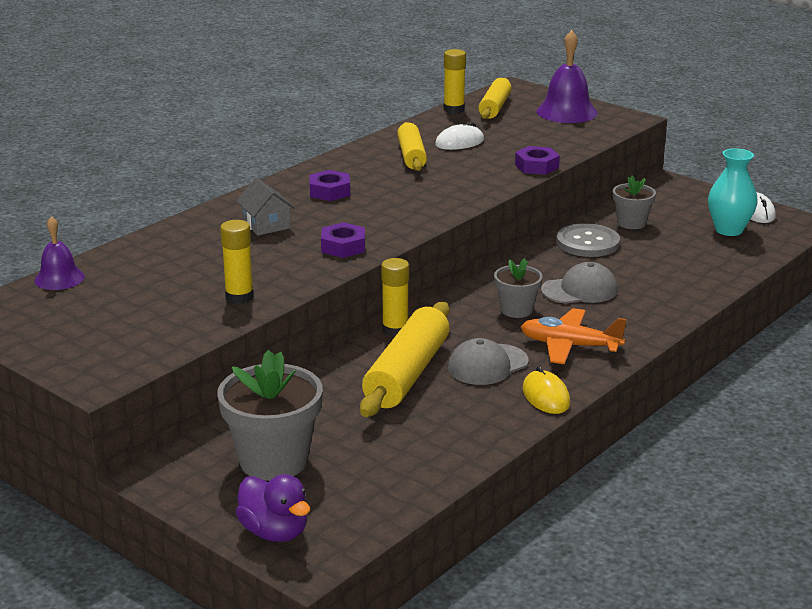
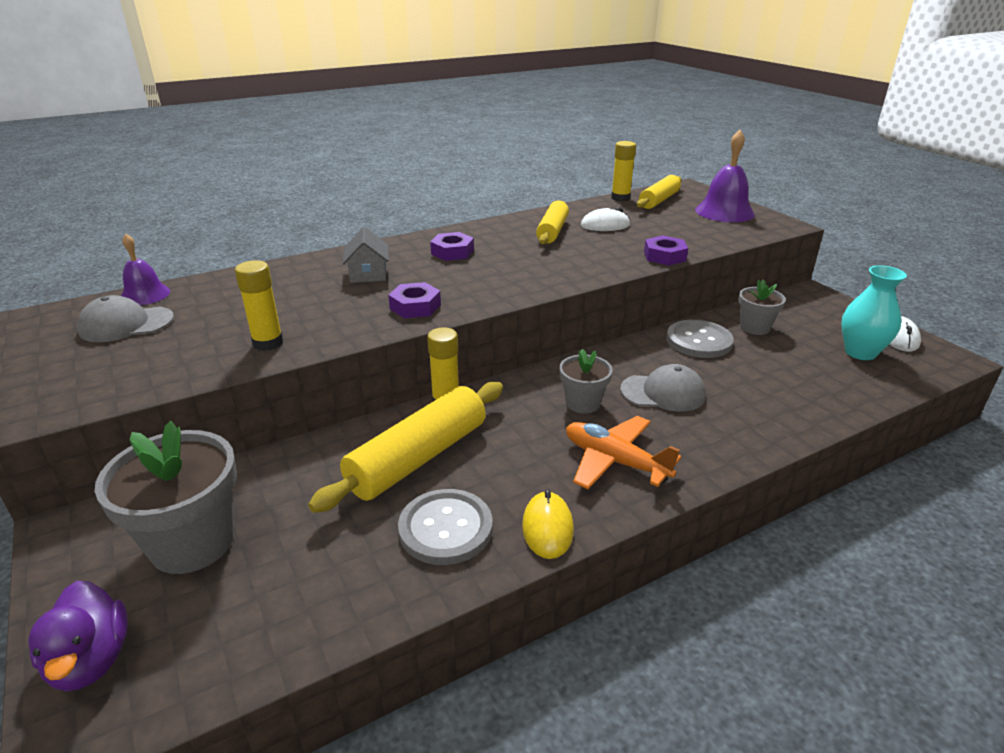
camera: 20 degrees right, 5 degrees up
grey cap [448,338,528,385] -> grey cap moved to [77,295,174,342]
none -> grey button [398,489,493,565]

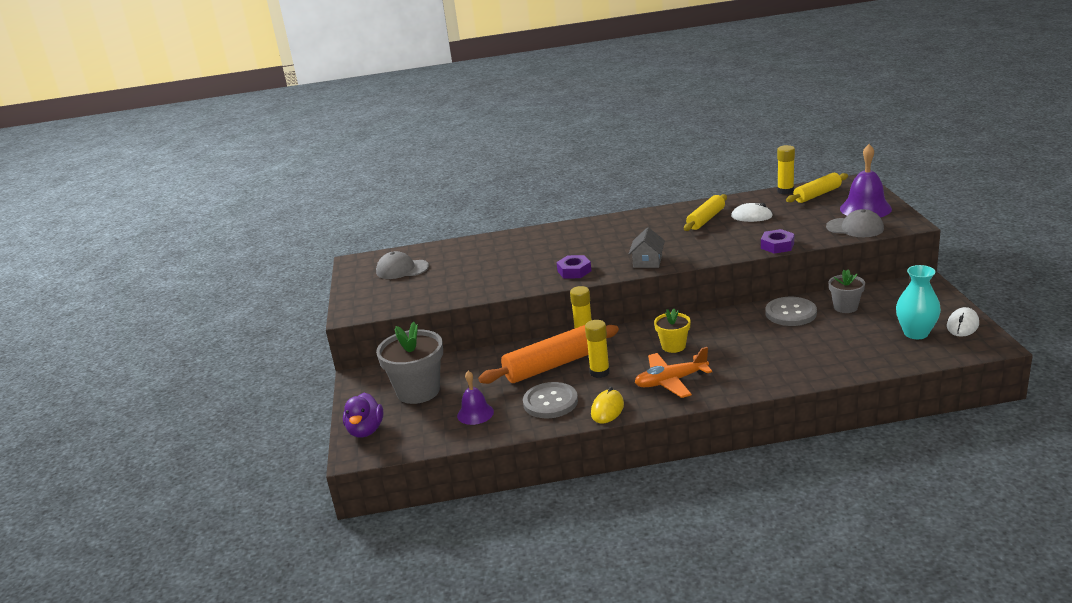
camera: 25 degrees right, 5 degrees down
purple bell [121,234,170,305] -> purple bell moved to [457,371,494,425]
yellow glue stick [235,260,283,351] -> yellow glue stick moved to [585,320,610,378]
yellow rolling pin [308,382,503,513] -> orange rolling pin [478,325,619,384]
grey house [342,227,389,283] -> grey house moved to [629,227,665,268]
purple nut [430,232,474,261] -> none
grey flower pot [559,349,613,413] -> yellow flower pot [654,309,691,353]
orange plane [566,416,681,489] -> orange plane turned 75 degrees counterclockwise [635,347,712,398]
grey cap [620,364,706,412] -> grey cap moved to [826,209,884,237]

